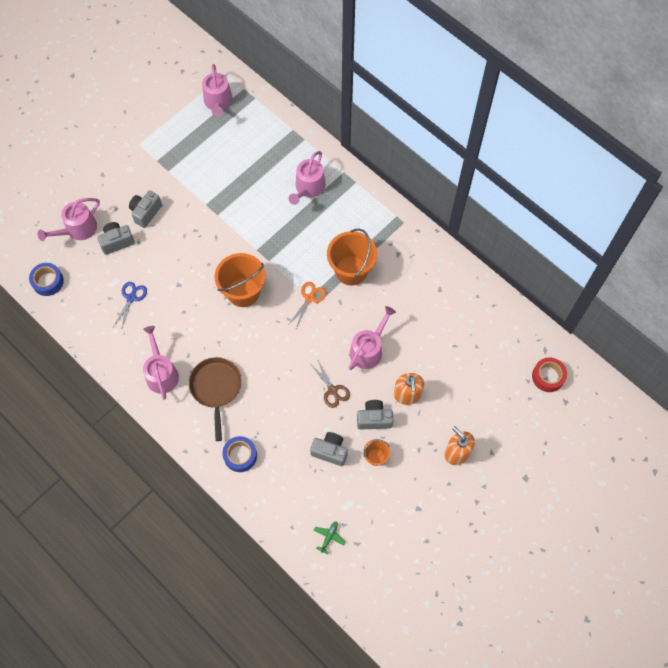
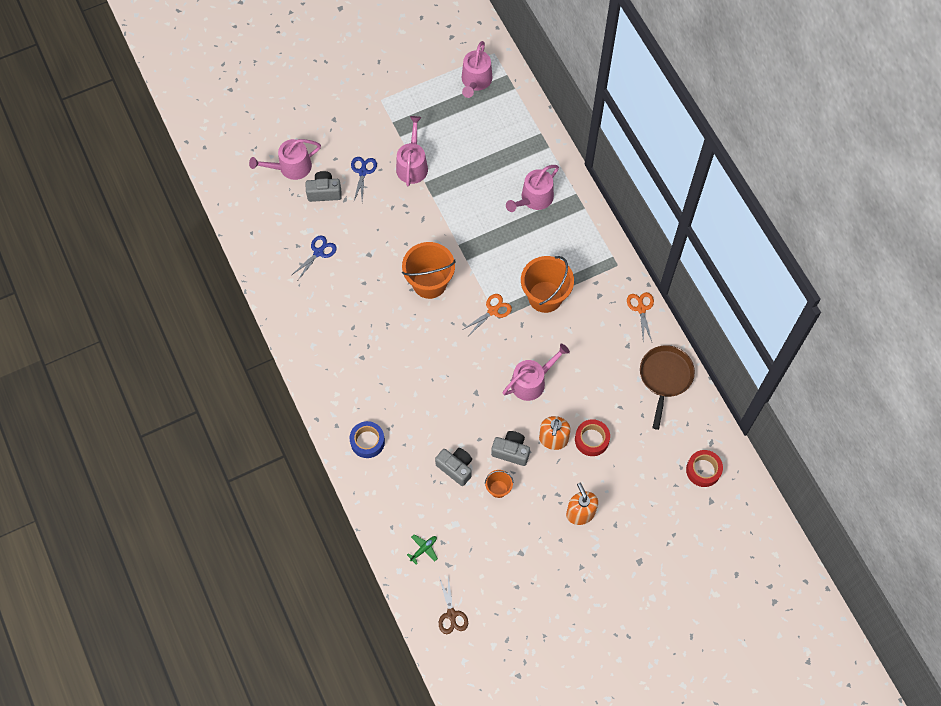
camera: 20 degrees right, 0 degrees up
blue tape [29,263,64,296] -> none
grey camera [129,191,162,228] -> blue scissors [351,157,377,203]
pink watering can [143,326,179,400] -> pink watering can moved to [396,116,428,187]
brown pan [189,357,242,441] -> brown pan moved to [640,345,695,430]
brown scissors [311,361,350,408] -> brown scissors moved to [439,575,468,634]
none -> red tape [575,419,610,456]
none -> orange scissors [627,292,654,342]

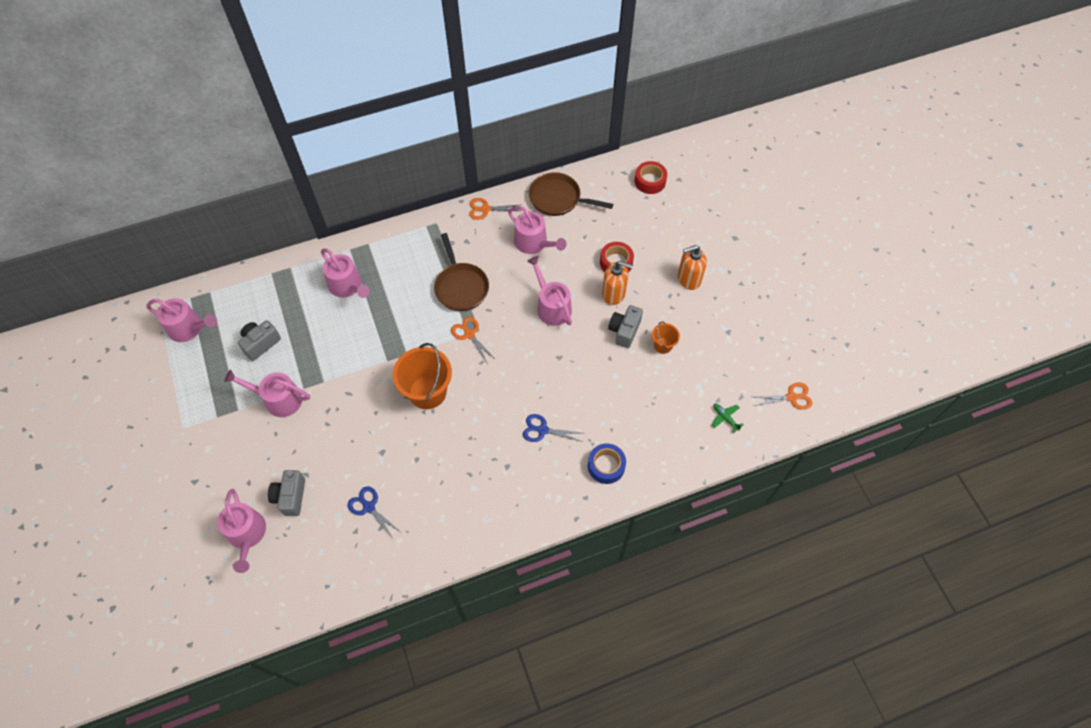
camera: 85 degrees left, 5 degrees down
blue scissors [351,157,377,203] -> blue scissors moved to [523,414,583,442]
grey camera [435,448,472,486] -> grey camera moved to [238,320,281,361]
brown scissors [439,575,468,634] -> orange scissors [754,383,812,410]
orange bucket [521,256,574,313] -> brown pan [434,233,489,311]
none -> pink watering can [508,206,566,254]

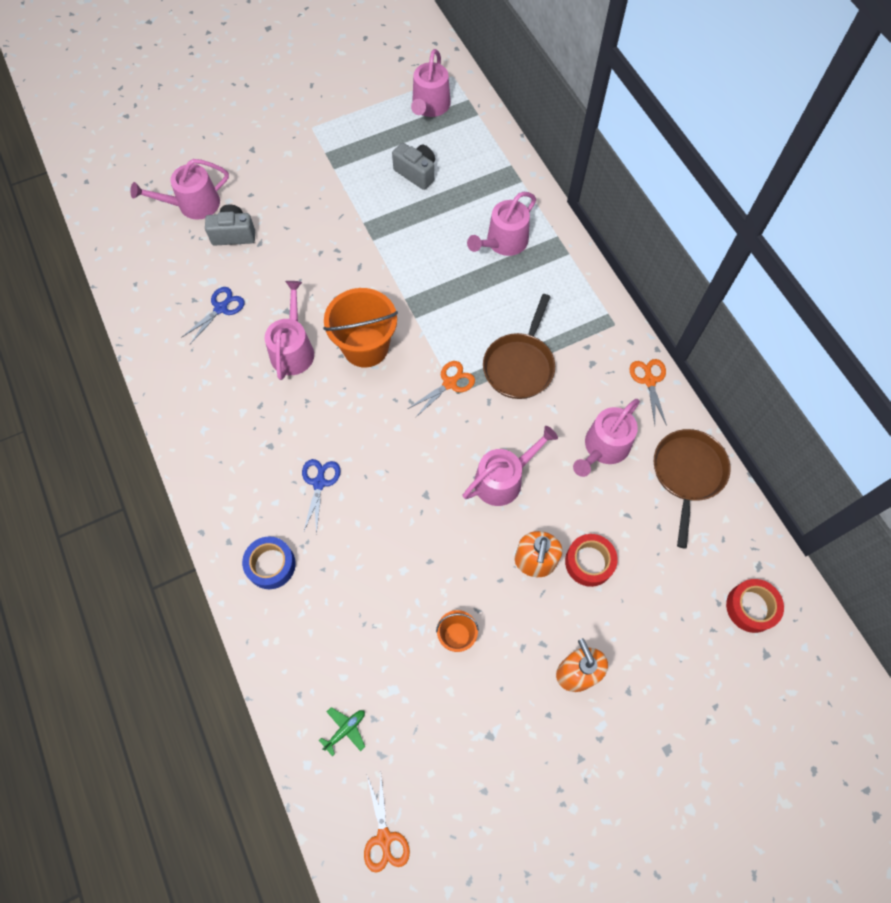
camera: 85 degrees right, 5 degrees up
pink watering can [224,370,310,417] -> pink watering can moved to [265,281,314,380]
brown pan [434,233,489,311] -> brown pan turned 45 degrees counterclockwise [483,294,555,399]
grey camera [608,305,643,348] -> none

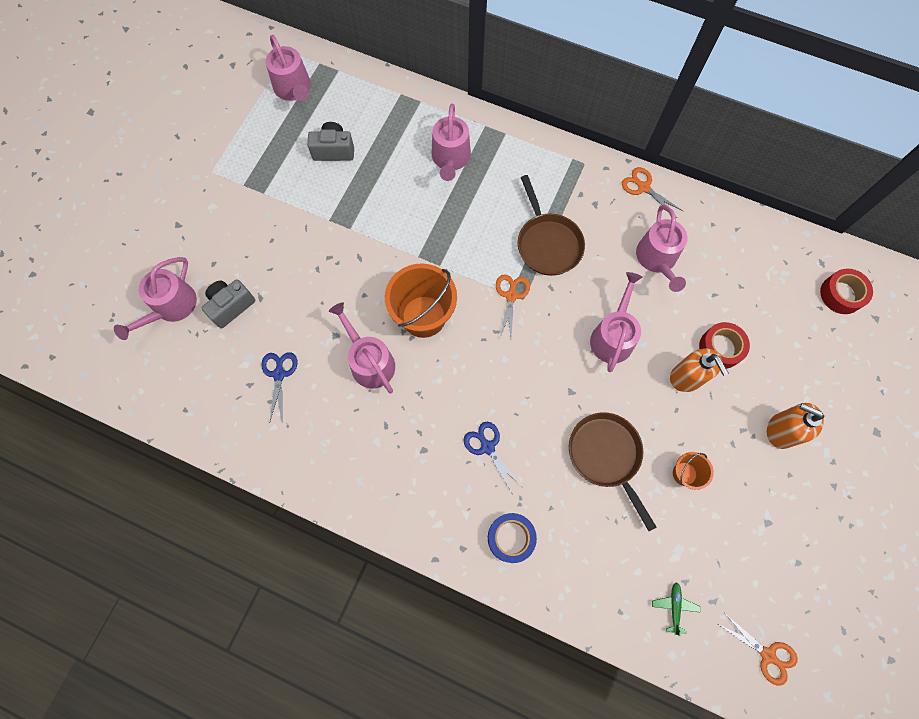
camera: 40 degrees left, 5 degrees up
brown pan [654,429,730,549] -> brown pan moved to [569,412,657,531]

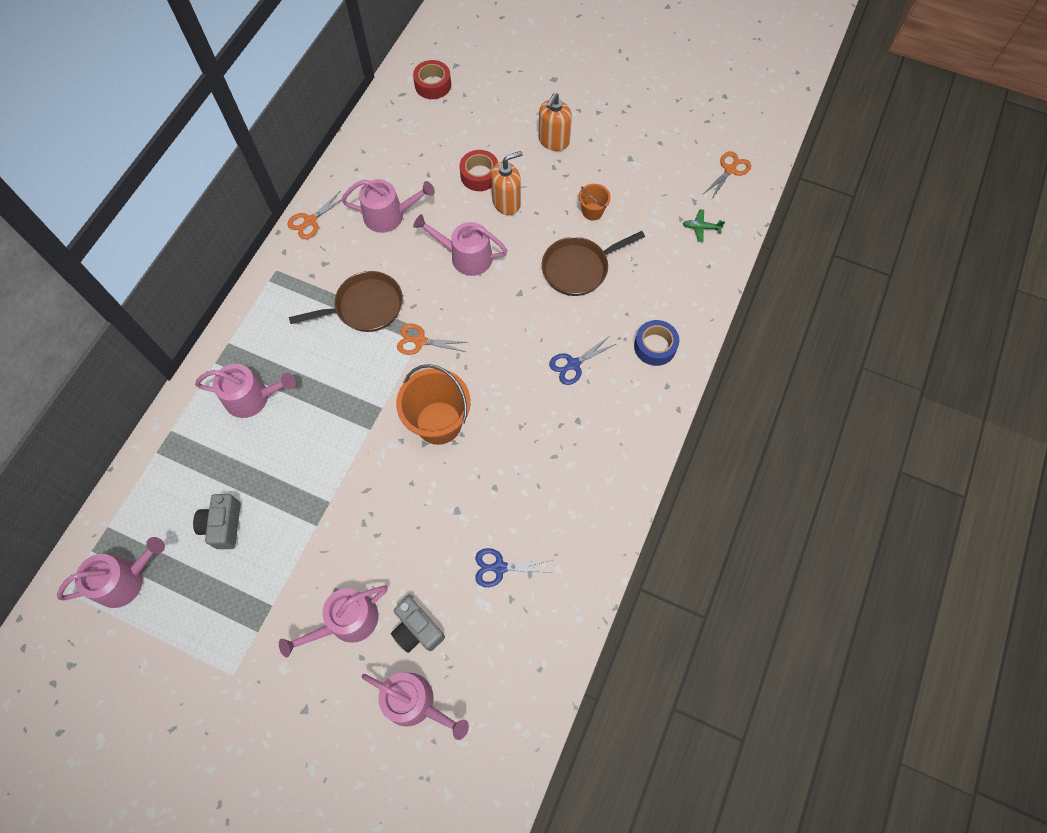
camera: 90 degrees left, 5 degrees down
pink watering can [329,302,395,393] -> pink watering can moved to [279,585,388,658]

